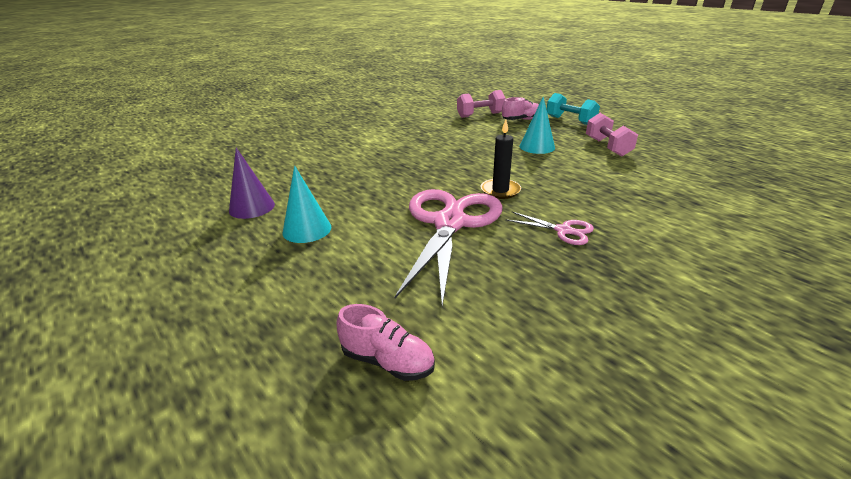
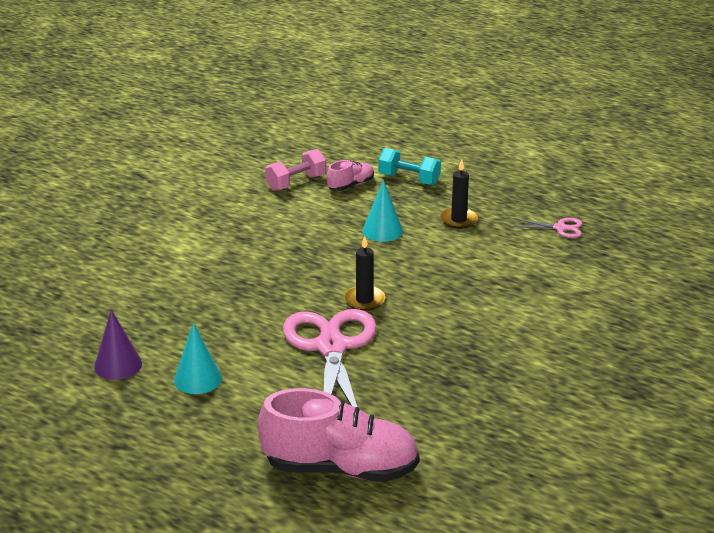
camera: 20 degrees left, 0 degrees up
pink shoe [336,304,435,381] -> pink shoe [258,388,419,482], size x2.07
pink scissors [506,211,594,245] -> pink scissors moved to [512,218,582,238]
pink dumbbell [586,113,638,156] -> black candle [440,159,478,229]

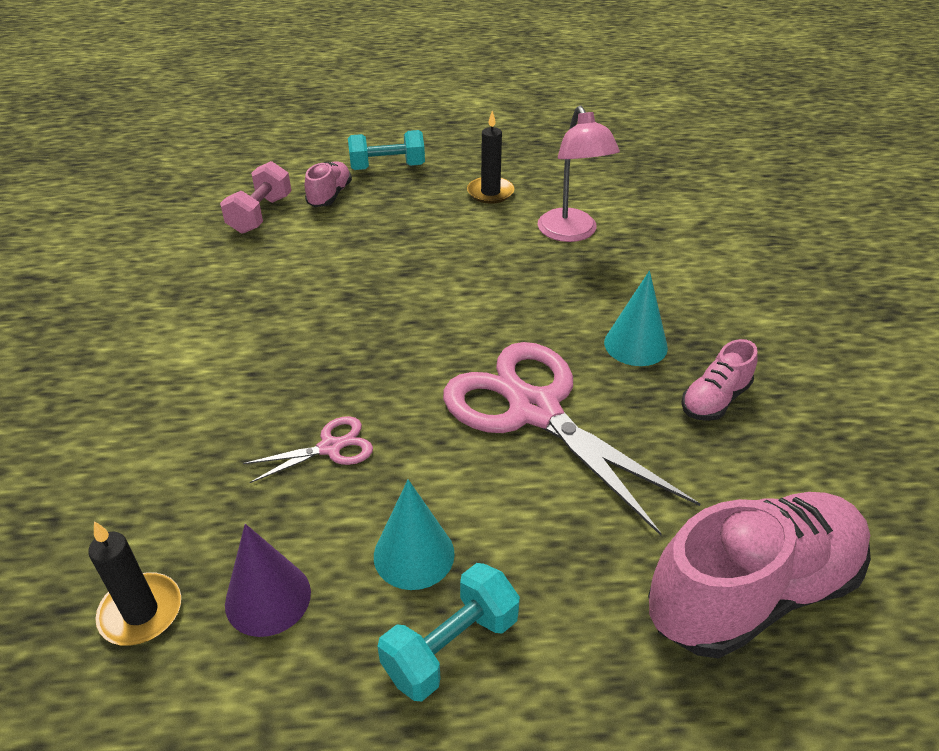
camera: 35 degrees left, 10 degrees up
black candle [344,236,385,311] -> black candle moved to [88,521,181,646]
turquoise cone [363,180,403,242] -> turquoise cone moved to [604,271,668,366]
pink scissors [512,218,582,238] -> pink scissors moved to [243,416,373,483]
none -> turquoise dumbbell [377,563,520,701]
none -> pink lamp [538,105,620,242]
none -> pink shoe [681,339,758,421]

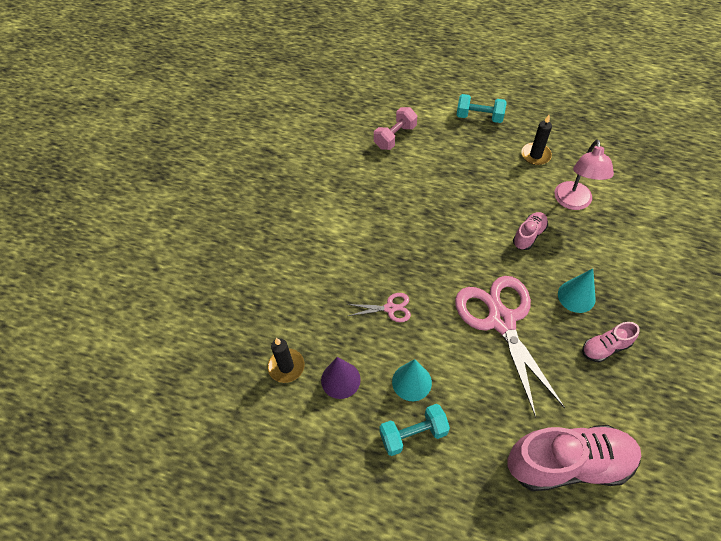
camera: 25 degrees right, 15 degrees up
pink shoe [305,161,352,207] -> pink shoe moved to [513,212,548,250]

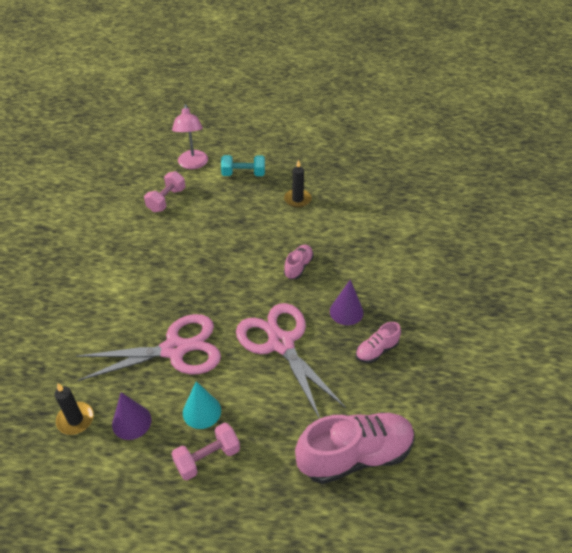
camera: 15 degrees left, 10 degrees down
pink scissors [347,293,411,322] -> pink scissors [76,314,221,381], size x2.27
turquoise dumbbell [379,404,450,456] -> pink dumbbell [172,423,240,481]
pink lamp [554,139,614,210] -> pink lamp moved to [172,104,208,169]
turquoise cone [558,268,596,313] -> purple cone [330,279,364,325]

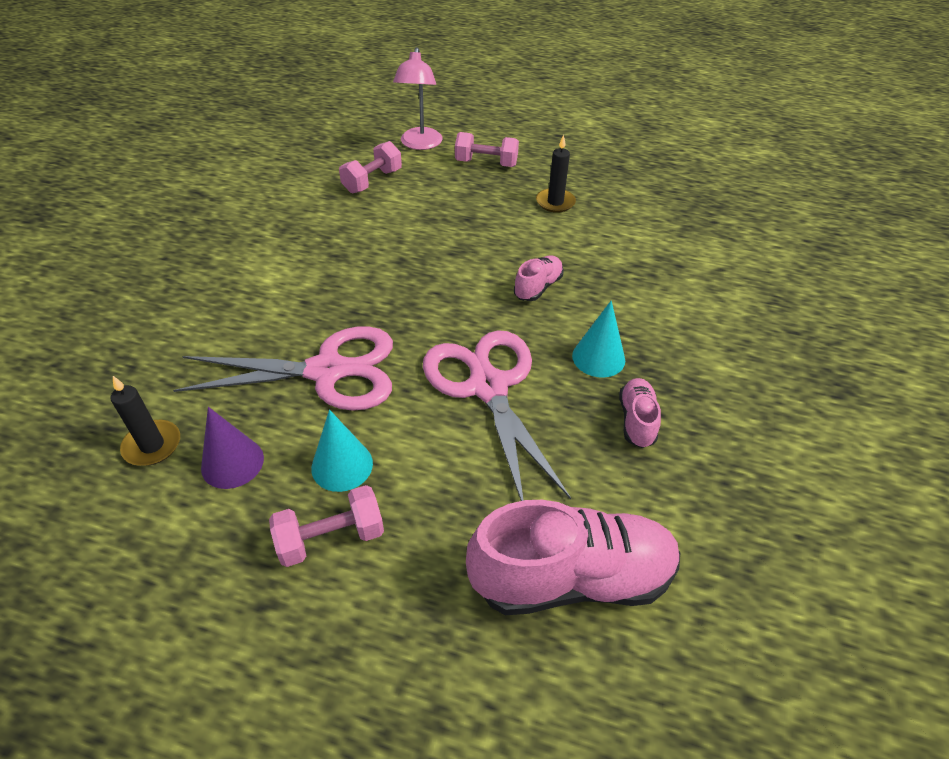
camera: 10 degrees right, 0 degrees up
turquoise dumbbell [221,155,265,176] -> pink dumbbell [455,132,519,167]
purple cone [330,279,364,325] -> turquoise cone [572,300,625,378]
pink shoe [356,322,401,363] -> pink shoe turned 120 degrees clockwise [619,378,661,448]

